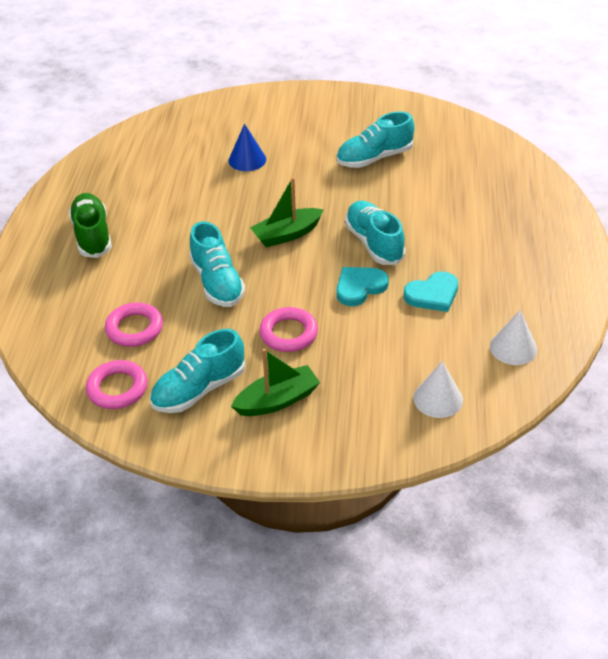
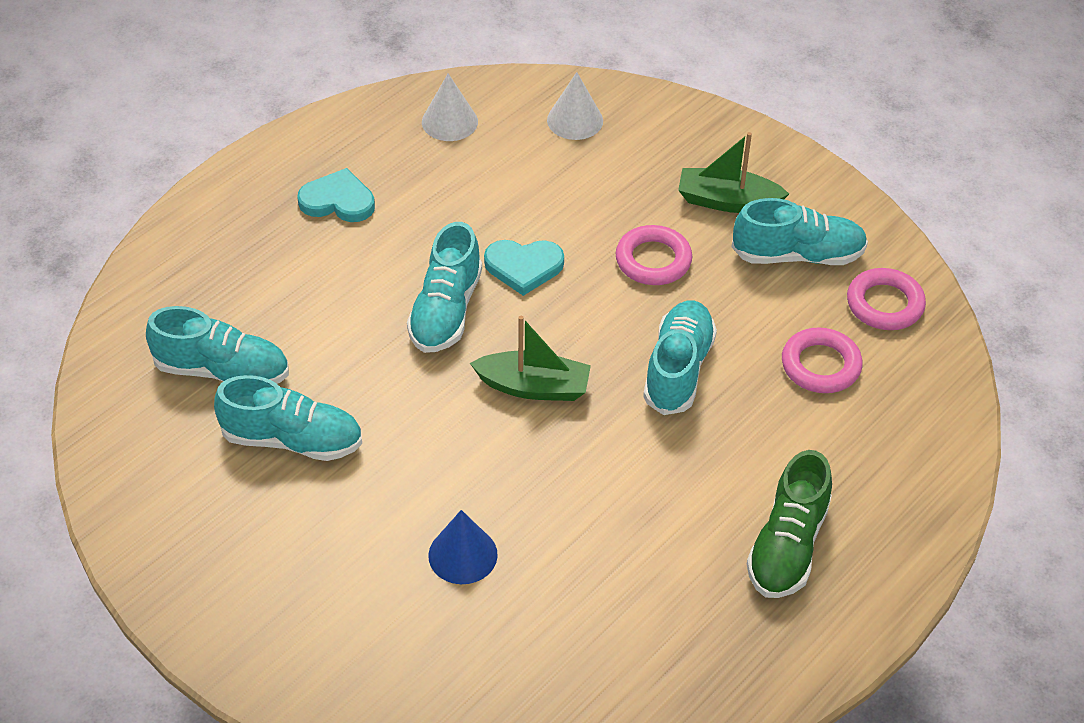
camera: 145 degrees left, 5 degrees up
turquoise heart [403,271,458,312] -> turquoise heart moved to [297,168,375,222]
none -> turquoise shoe [146,306,289,384]

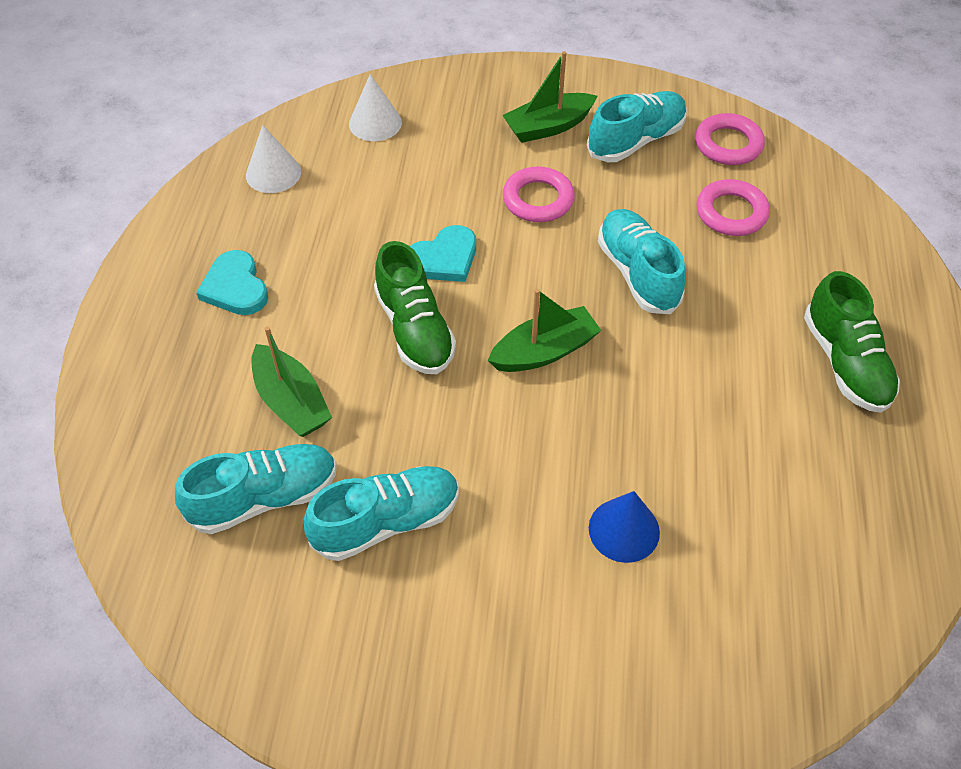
camera: 35 degrees left, 5 degrees up
turquoise heart [297,168,375,222] -> turquoise heart turned 90 degrees counterclockwise [196,250,268,315]
turquoise shoe [407,222,482,353] -> green shoe [374,241,456,374]
none -> green boat [251,326,332,437]

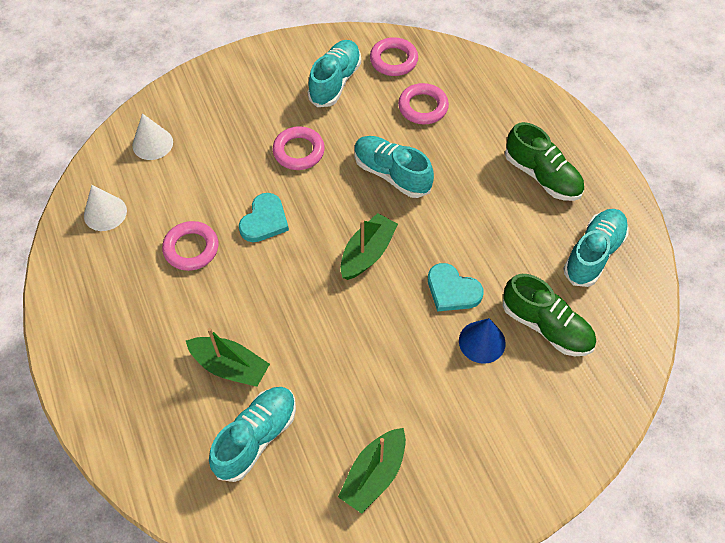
camera: 30 degrees left, 5 degrees up
turquoise heart [196,250,268,315] -> turquoise heart moved to [428,263,484,312]
turquoise shoe [303,466,459,561] -> turquoise shoe moved to [563,209,629,287]
green shoe [374,241,456,374] -> green shoe moved to [503,274,596,356]
green boat [502,51,597,143] -> green boat moved to [338,428,406,514]
none -> pink ring [162,221,218,271]

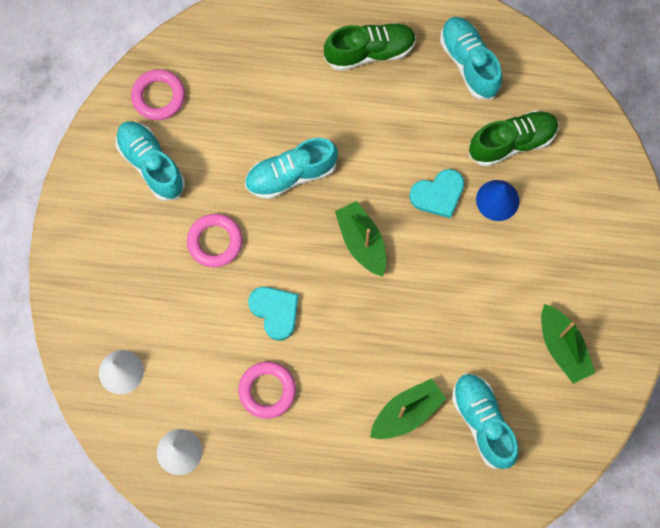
camera: 60 degrees left, 15 degrees up
pink ring [398,83,449,124] -> none

